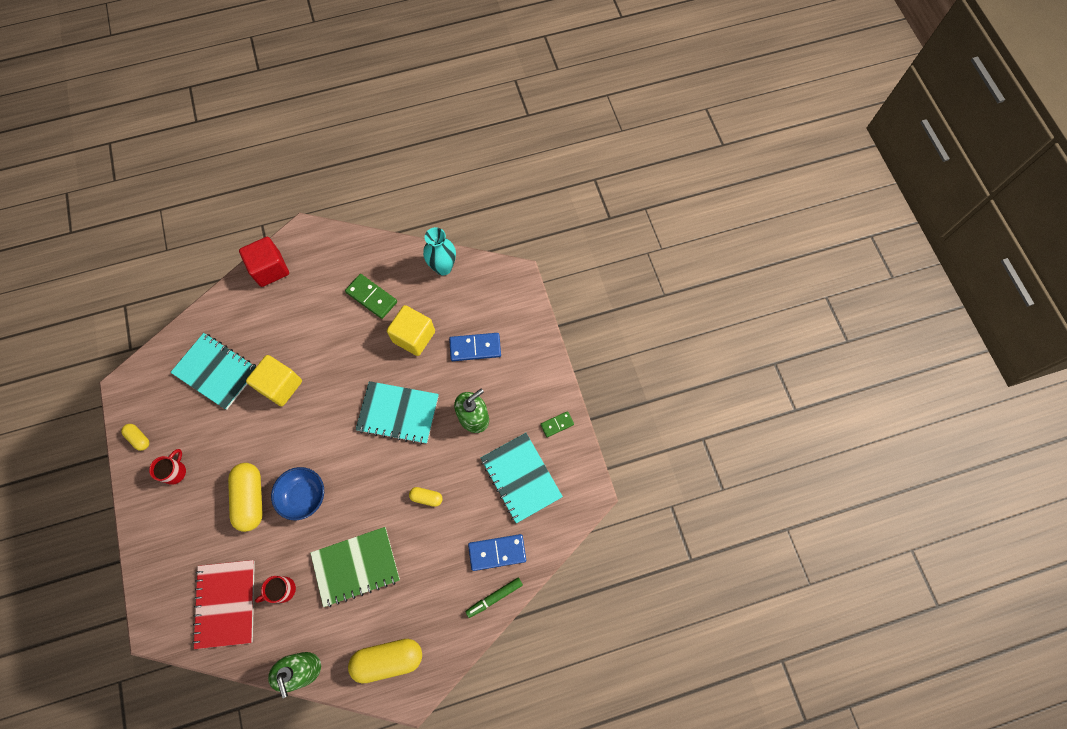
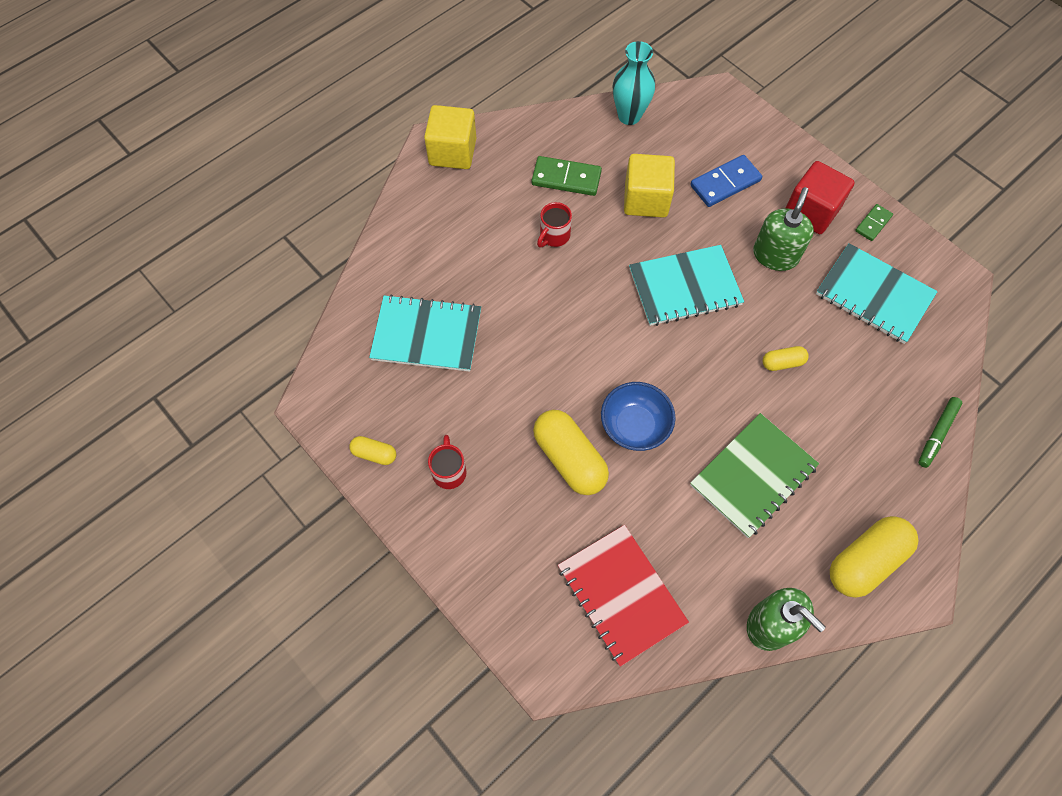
camera: 25 degrees left, 5 degrees down
red cube [239,237,289,287] -> red cube moved to [786,161,855,234]
yellow cube [246,355,302,406] -> yellow cube moved to [424,105,476,169]
red mug [255,576,296,603] -> red mug moved to [537,202,572,247]
blue domino [468,534,526,571] -> none

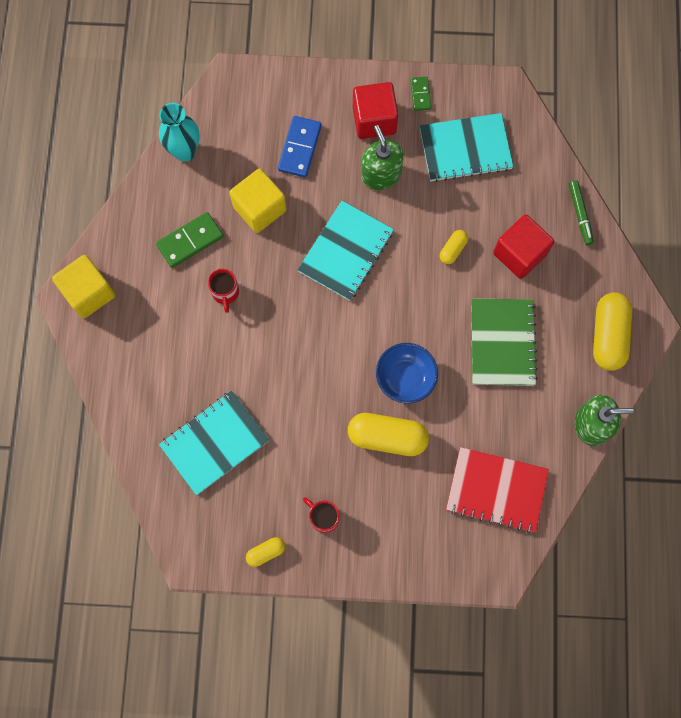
camera: 45 degrees left, 10 degrees up
none -> red cube [493,215,554,279]

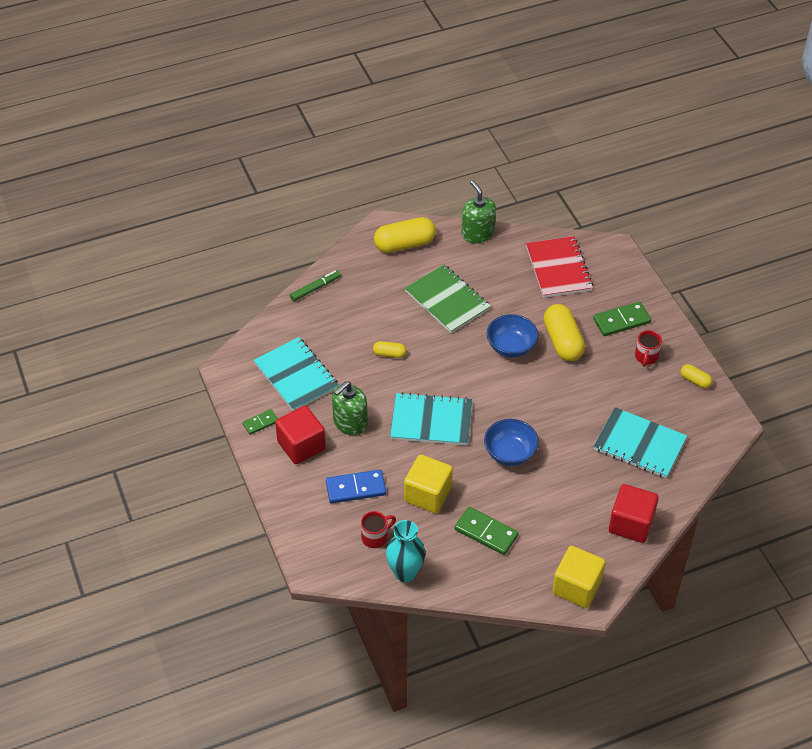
camera: 115 degrees left, 25 degrees down
red mug [208,269,239,313] -> red mug moved to [361,511,396,548]
green notebook [471,298,538,386] -> green notebook turned 75 degrees clockwise [405,264,491,333]
red cube [493,215,554,279] -> red cube moved to [609,484,659,543]
none -> blue bowl [484,419,539,466]
none -> green domino [593,302,651,336]

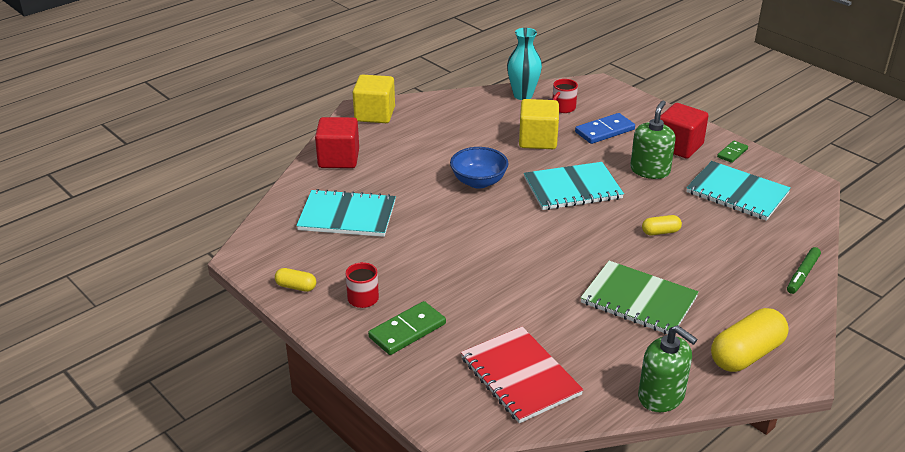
camera: 160 degrees right, 15 degrees down
green domino [454,507,518,555] -> none
blue bowl [487,314,538,358] -> none
yellow capsule [544,304,585,361] -> none

